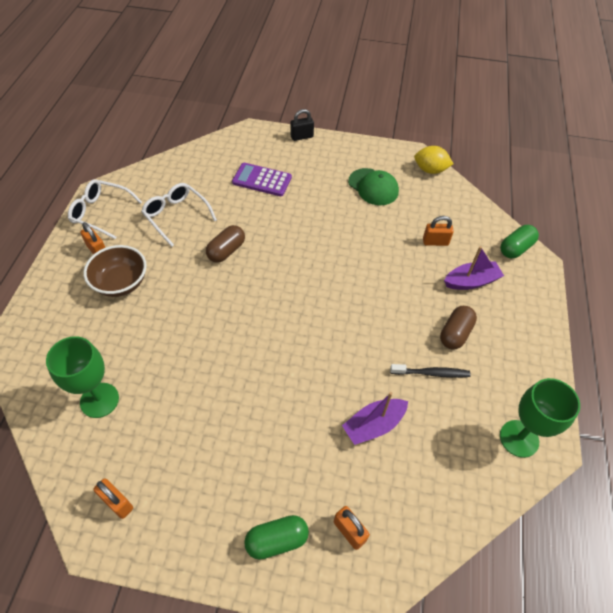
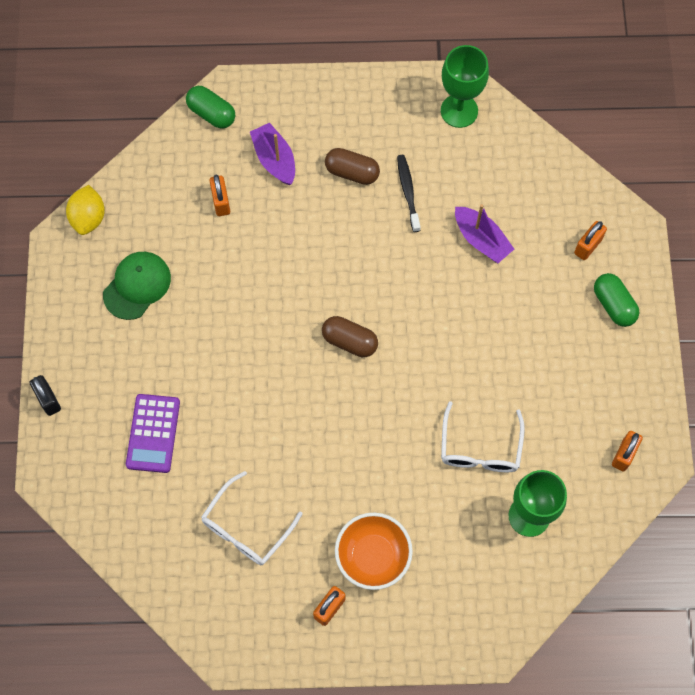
camera: 100 degrees left, 15 degrees up
white glasses [68,179,142,239] -> white glasses moved to [441,401,525,472]
brown bowl [83,245,147,297] -> orange bowl [335,513,413,590]
brown capsule [206,225,245,263] -> brown capsule moved to [322,316,378,357]

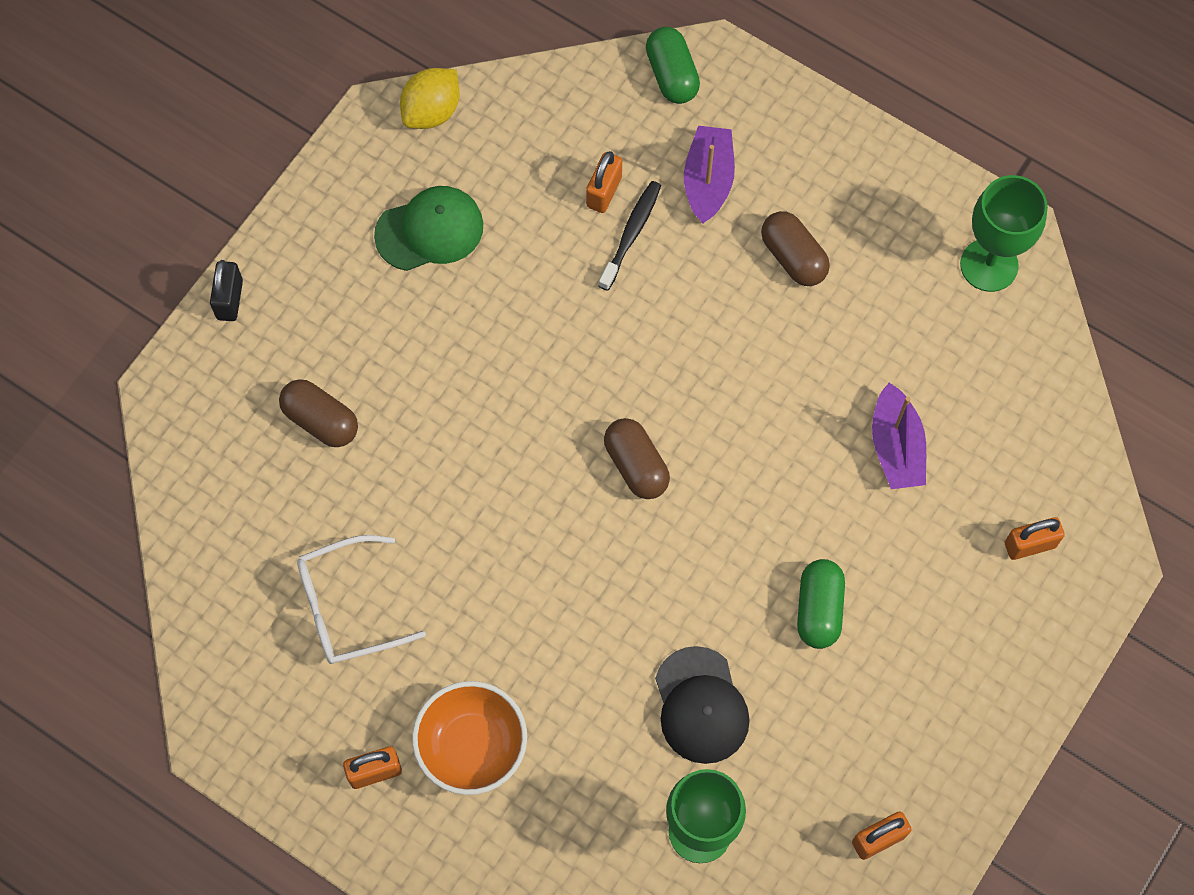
camera: 35 degrees right, 0 degrees up
purple calculator [126,394,180,473] -> brown capsule [279,379,358,447]
black toothbrush [397,155,420,232] -> black toothbrush moved to [599,181,661,291]
white glasses [441,401,525,472] -> black cap [655,646,750,764]
green capsule [594,273,639,327] -> green capsule moved to [797,559,845,649]

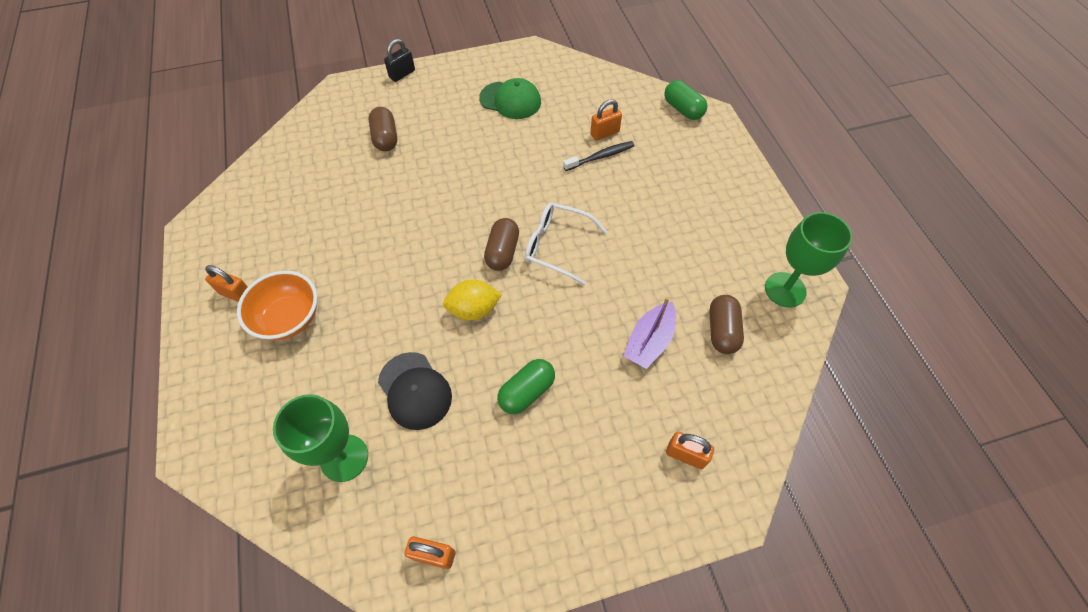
camera: 40 degrees right, 10 degrees down
white glasses [297,535,426,664] -> white glasses moved to [525,202,607,285]
yellow lemon [400,68,460,129] -> yellow lemon moved to [443,280,502,321]
green capsule [646,27,700,104] -> green capsule turned 60 degrees counterclockwise [664,80,707,120]
black cap [655,646,750,764] -> black cap turned 60 degrees counterclockwise [378,352,452,430]
purple boat [684,126,735,223] -> none
brown capsule [761,211,830,286] -> brown capsule moved to [709,295,744,354]

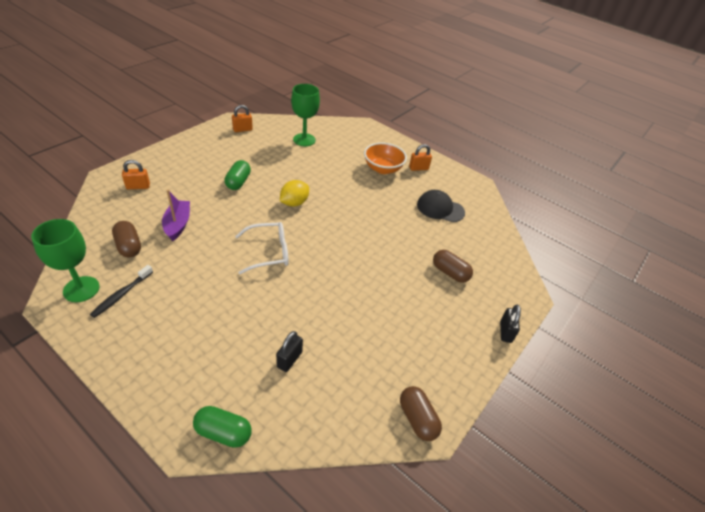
camera: 140 degrees right, 15 degrees down
black cap [378,352,452,430] -> black cap moved to [417,190,465,222]
green cap [479,78,541,119] -> none
brown capsule [484,218,519,271] -> brown capsule moved to [400,386,442,441]
black toothbrush [563,141,635,171] -> black toothbrush moved to [90,265,153,318]
orange padlock [590,99,622,141] -> black padlock [276,331,303,372]

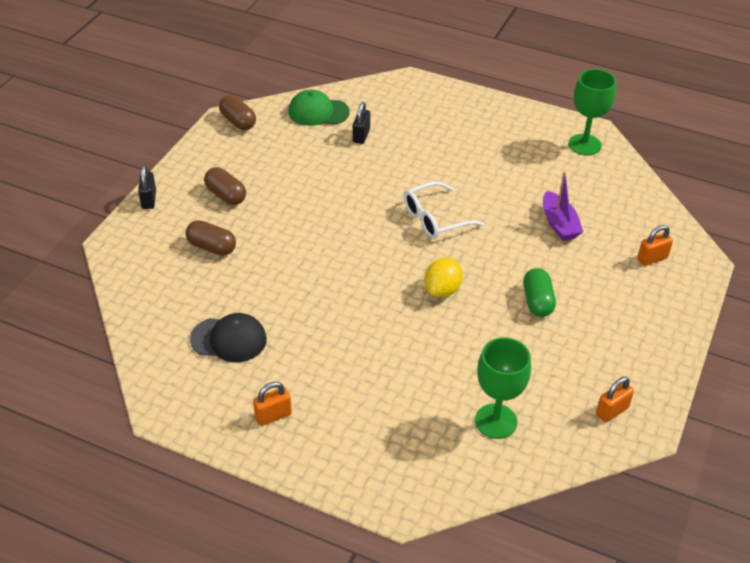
camera: 170 degrees right, 0 degrees up
black toothbrush [90,265,153,318] -> none
brown capsule [112,221,141,257] -> brown capsule moved to [204,167,246,205]
green capsule [193,406,252,448] -> none
orange bowl [364,143,407,174] -> none
none -> green cap [288,90,350,126]

